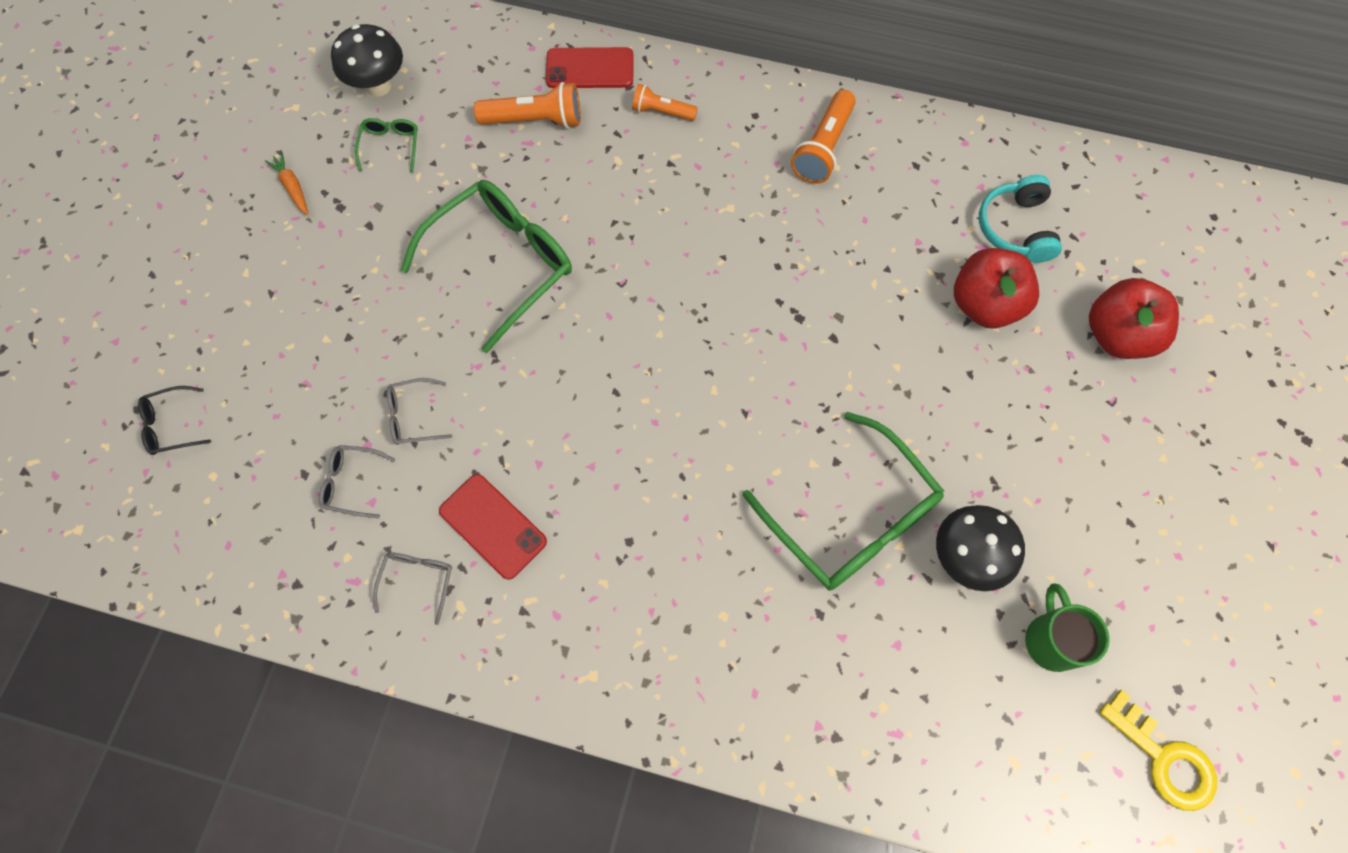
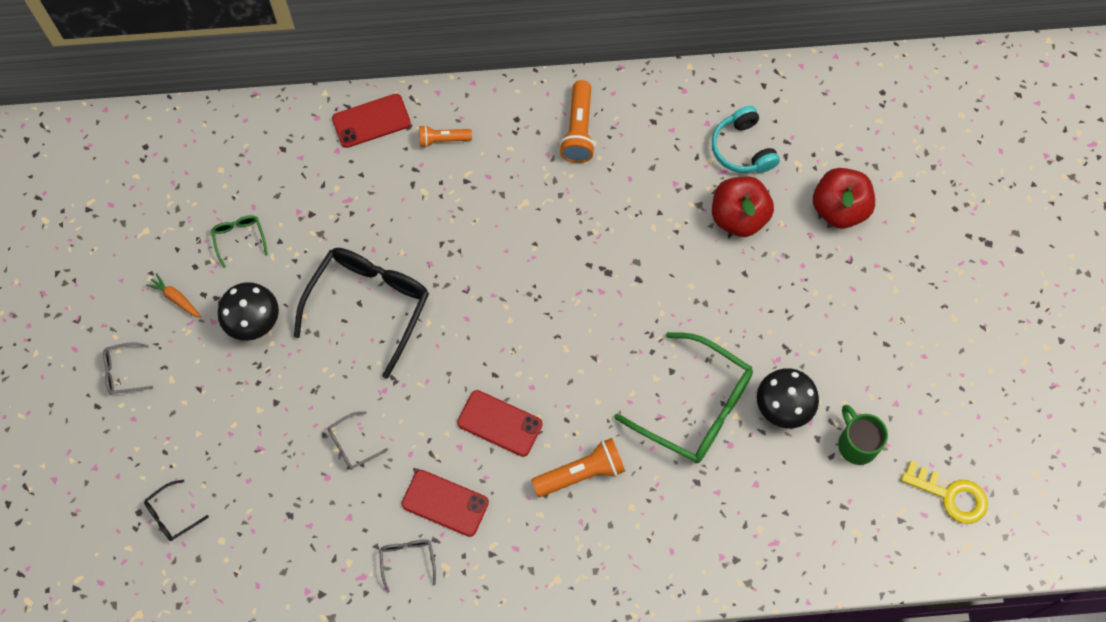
camera: 20 degrees left, 0 degrees up
grey glasses [319,445,396,518] -> grey glasses moved to [103,342,153,394]
black mushroom [331,24,403,97] -> black mushroom moved to [218,282,279,341]
green glasses [401,180,572,353] -> black glasses [294,248,429,379]
orange flashlight [474,82,580,129] -> orange flashlight moved to [531,438,625,497]
none -> red phone [457,390,543,457]

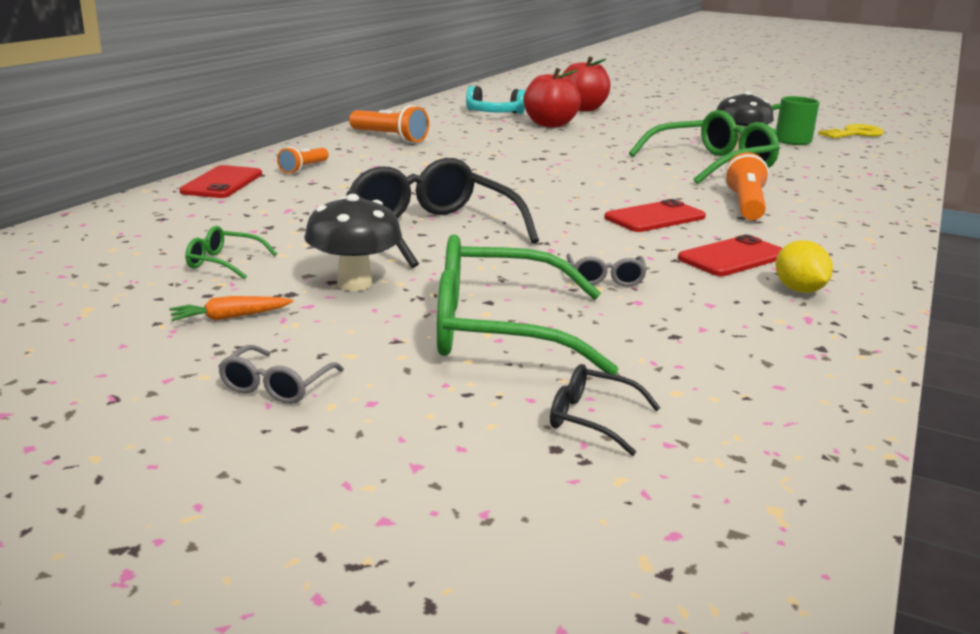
camera: 60 degrees left, 45 degrees down
black glasses [144,480,209,541] -> black glasses turned 120 degrees clockwise [550,364,660,456]
grey glasses [379,540,436,593] -> yellow lemon [775,240,833,293]
none -> green glasses [437,234,619,375]

